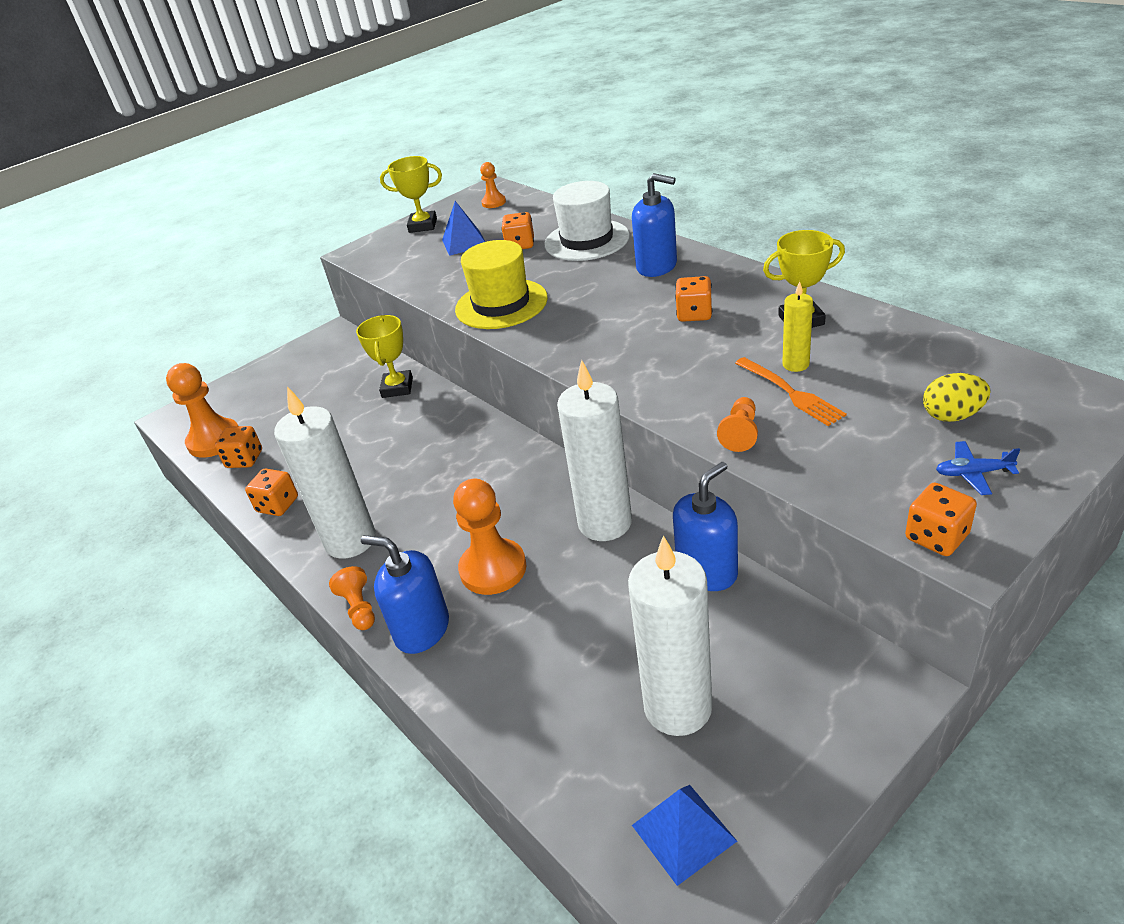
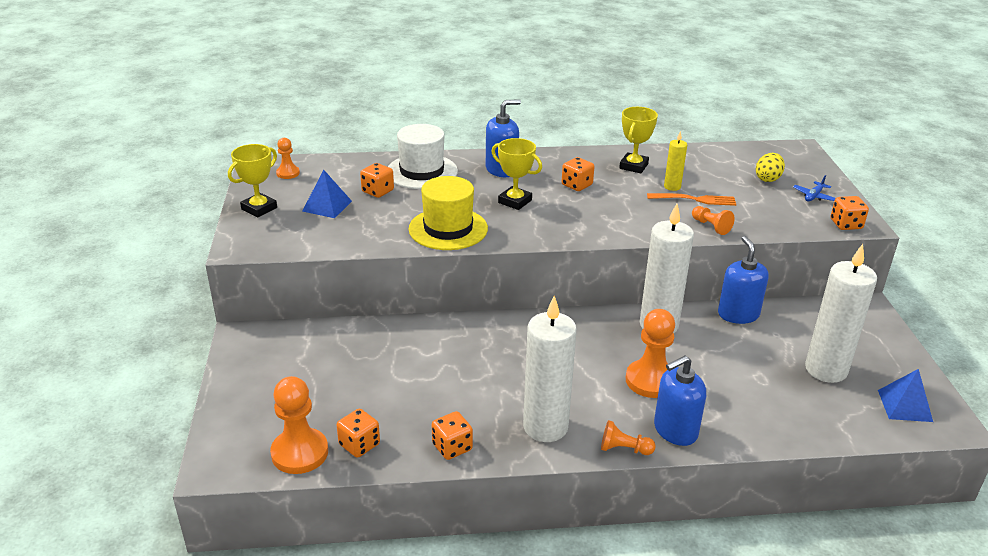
camera: 60 degrees left, 5 degrees down
yellow trophy [356,315,413,398] -> yellow trophy moved to [491,138,542,210]

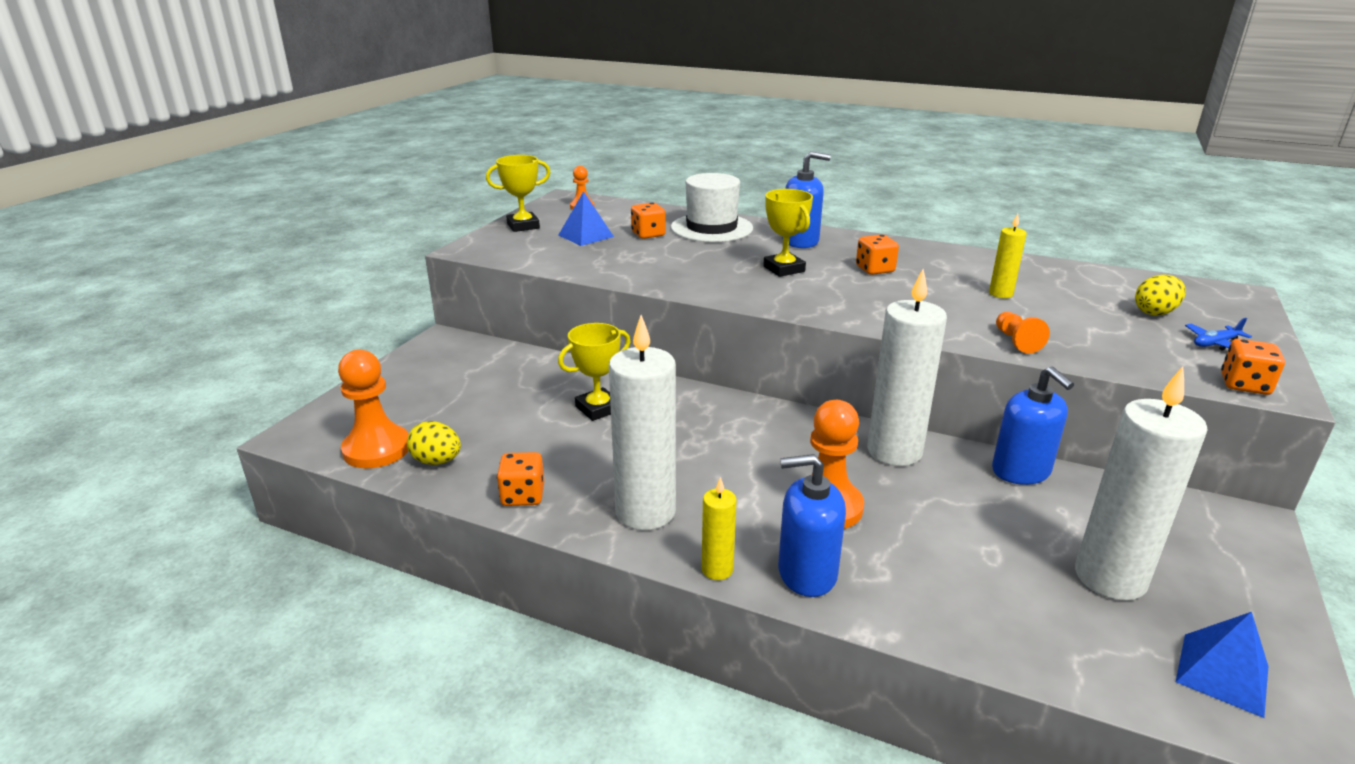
camera: 30 degrees right, 5 degrees down
orange dice [336,409,380,458] -> yellow egg [407,421,461,465]
yellow hat [409,176,488,250] -> none
orange pawn [601,420,656,455] -> yellow candle [702,477,737,580]
yellow trophy [619,107,658,173] -> yellow trophy moved to [558,323,631,421]
orange fork [647,193,736,206] -> none
blue soap dispenser [718,236,769,324] -> blue soap dispenser turned 135 degrees clockwise [992,366,1074,485]

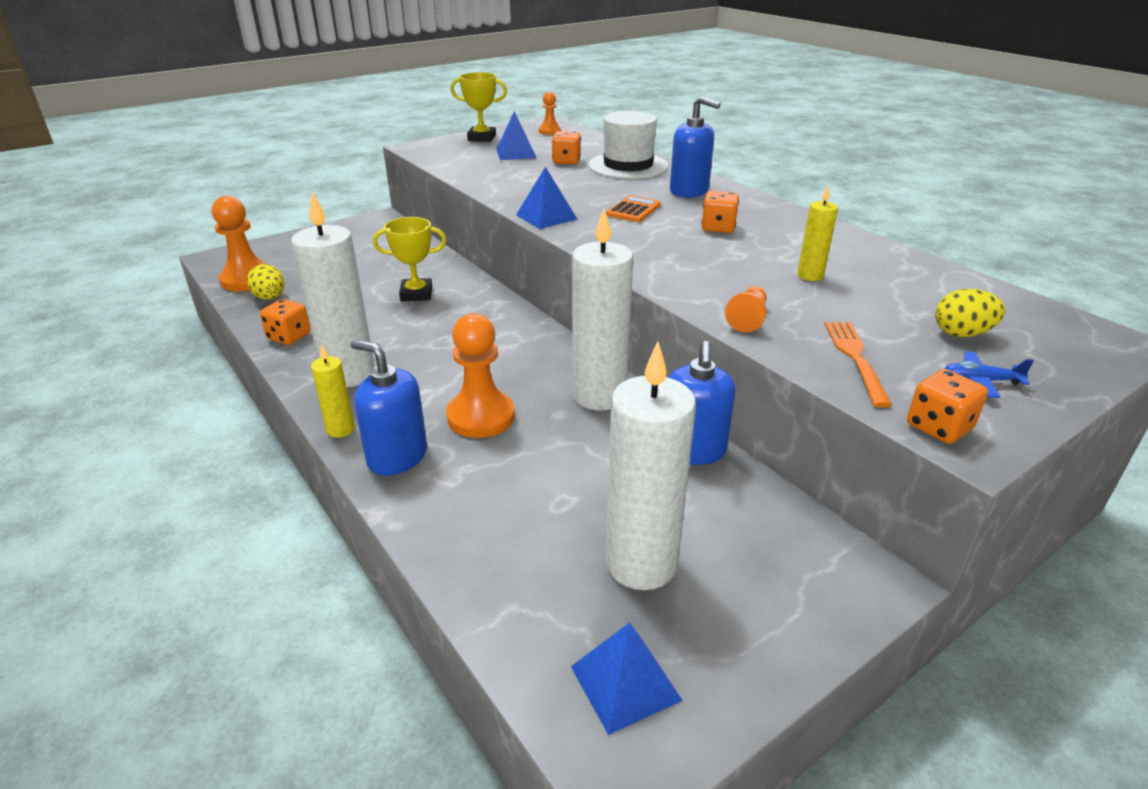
camera: 30 degrees right, 5 degrees up
yellow trophy [763,189,813,277] -> orange calculator [606,195,661,222]
none -> blue pyramid [516,167,577,229]
none -> orange fork [824,322,892,408]

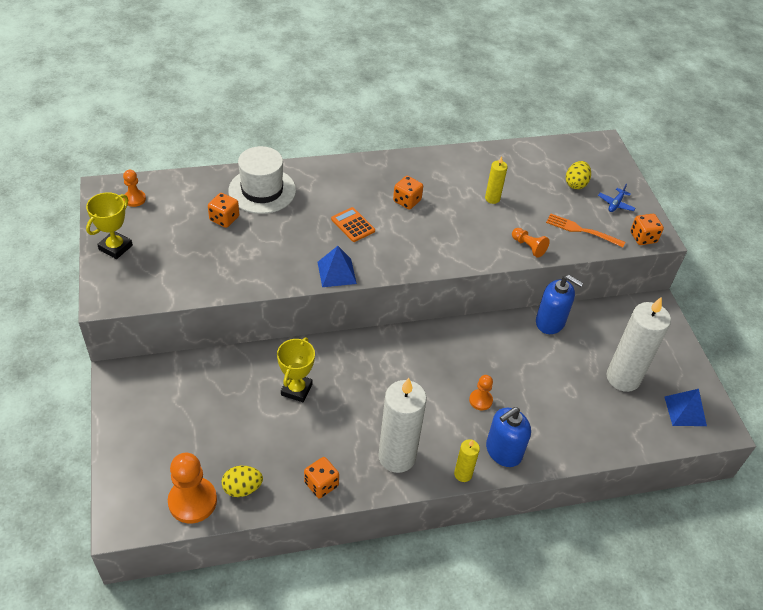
camera: 70 degrees left, 15 degrees up
orange pawn [446,313,515,438] -> orange pawn [469,375,493,410], size x0.54
blue pyramid [496,111,536,160] -> none
white candle [572,208,633,410] -> none
blue soap dispenser [670,96,721,198] -> none

